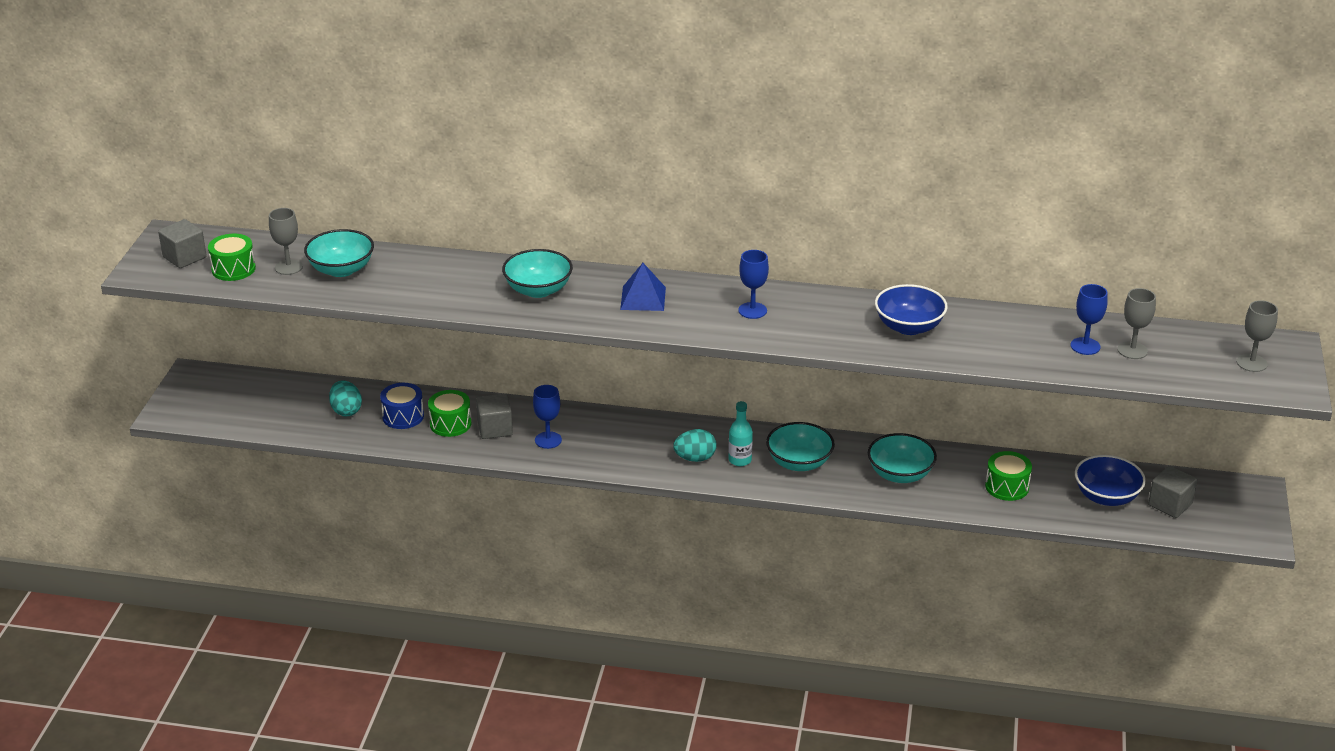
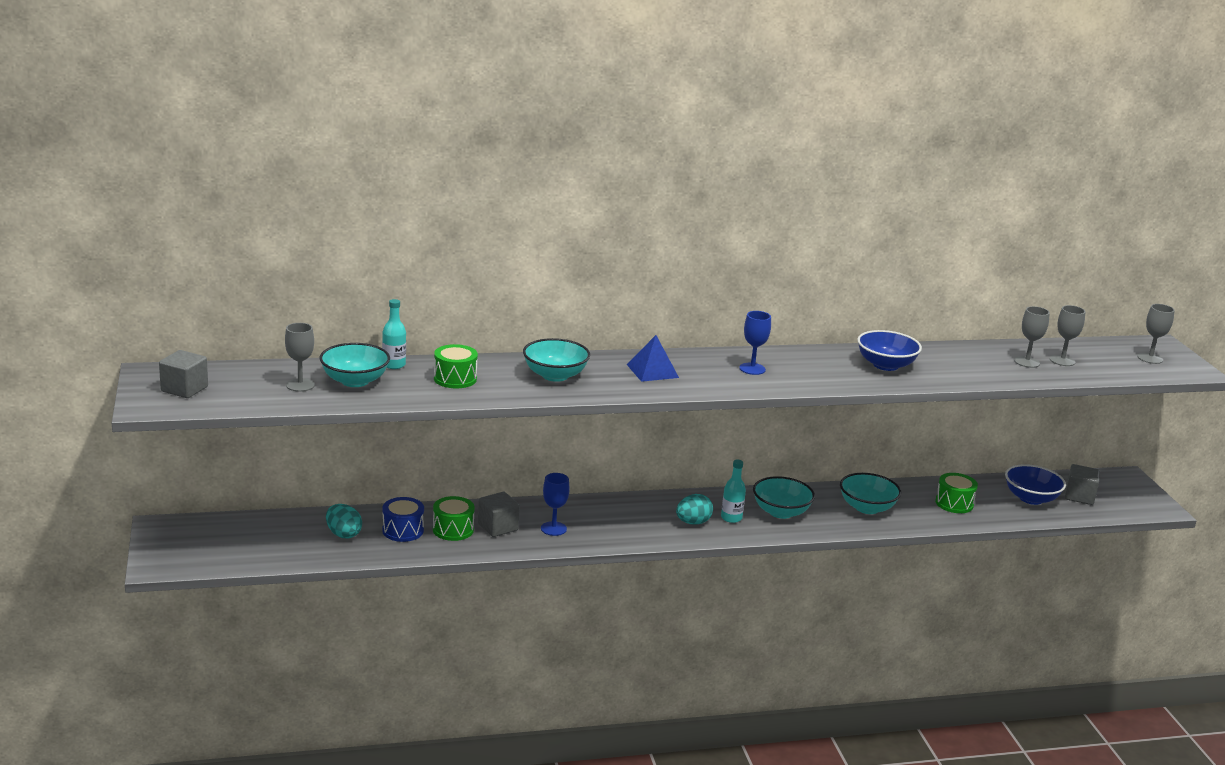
camera: 25 degrees left, 10 degrees down
green drum [208,234,256,281] -> green drum moved to [434,344,478,388]
blue goblet [1070,284,1108,355] -> grey goblet [1014,306,1050,368]
none -> turquoise bottle [382,299,406,369]

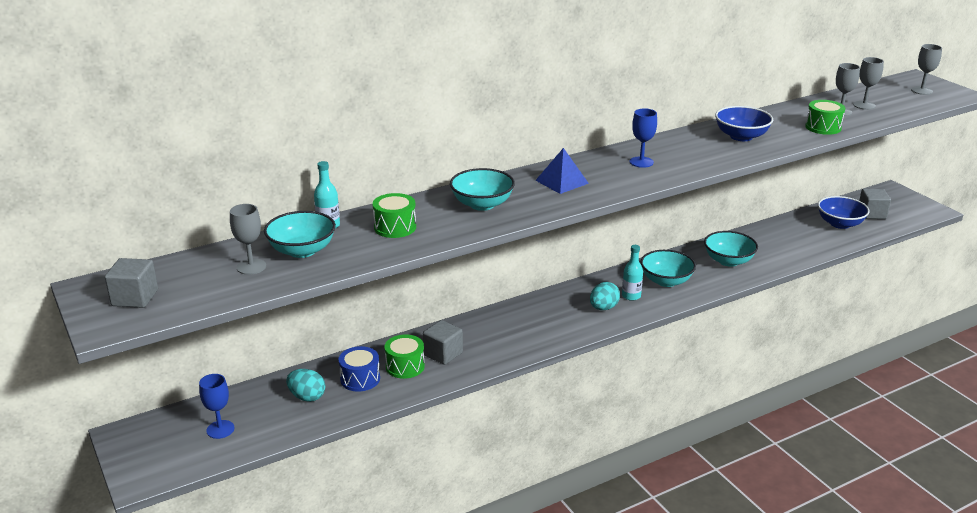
camera: 15 degrees left, 5 degrees up
blue goblet [541,473,570,536] -> blue goblet moved to [199,374,235,439]
green drum [935,473,978,513] -> green drum moved to [805,100,845,135]

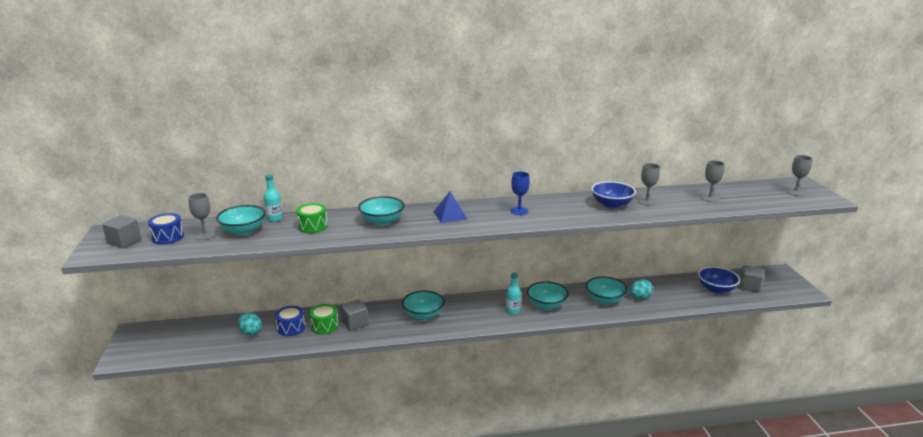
camera: 20 degrees right, 5 degrees down
blue goblet [199,374,235,439] -> none
turquoise egg [590,282,620,310] -> turquoise egg moved to [630,279,653,299]
green drum [805,100,845,135] -> none
grey goblet [853,57,884,110] -> grey goblet moved to [638,163,660,206]
none -> blue drum [148,213,184,245]
none -> turquoise bowl [402,291,445,320]

